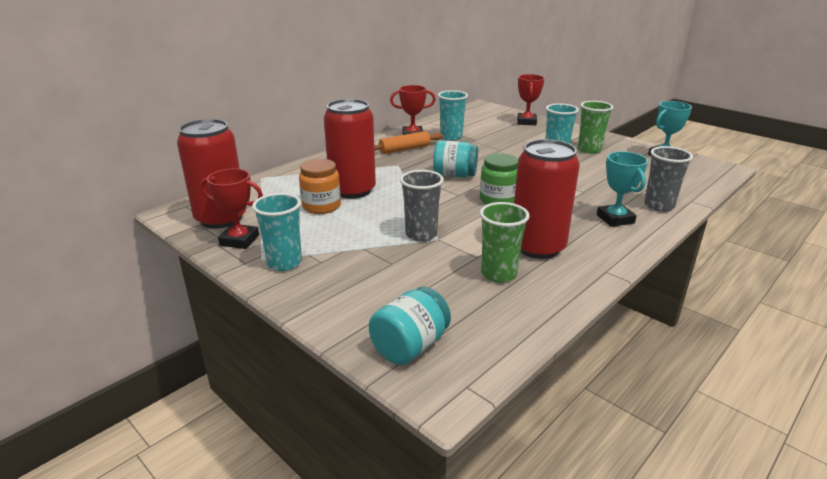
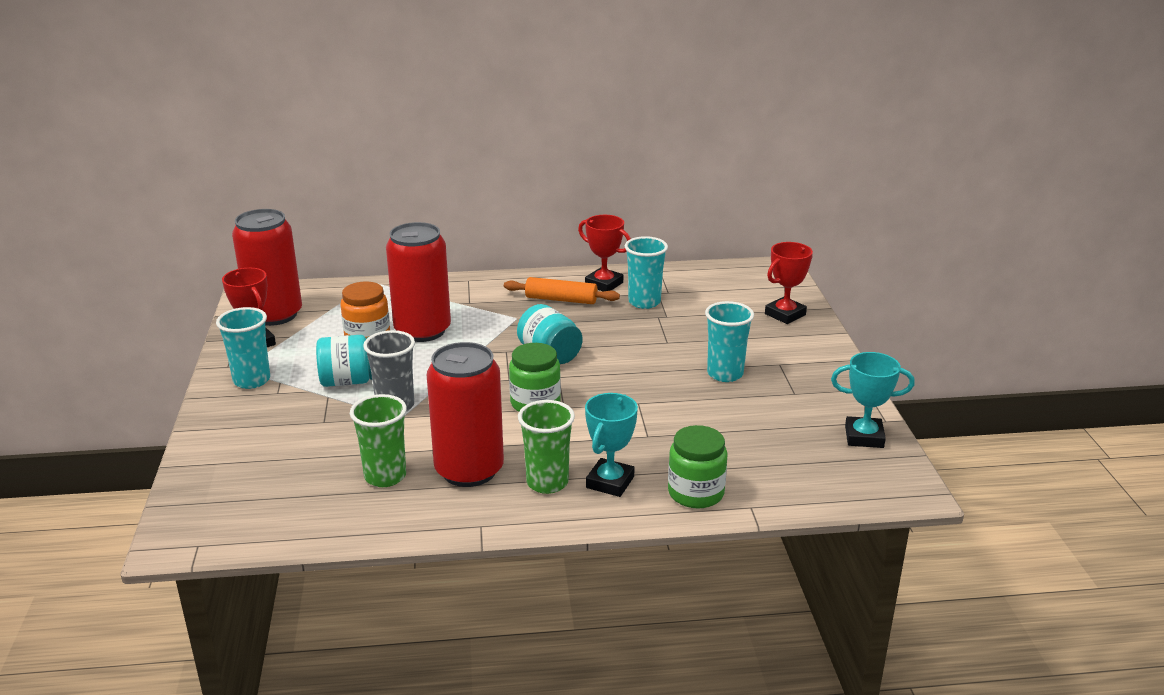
camera: 40 degrees right, 0 degrees up
turquoise jar [369,287,451,365] -> turquoise jar moved to [316,335,372,387]
green cup [578,101,613,154] -> green cup moved to [518,400,575,494]
grey cup [644,146,693,212] -> green jar [668,425,727,508]

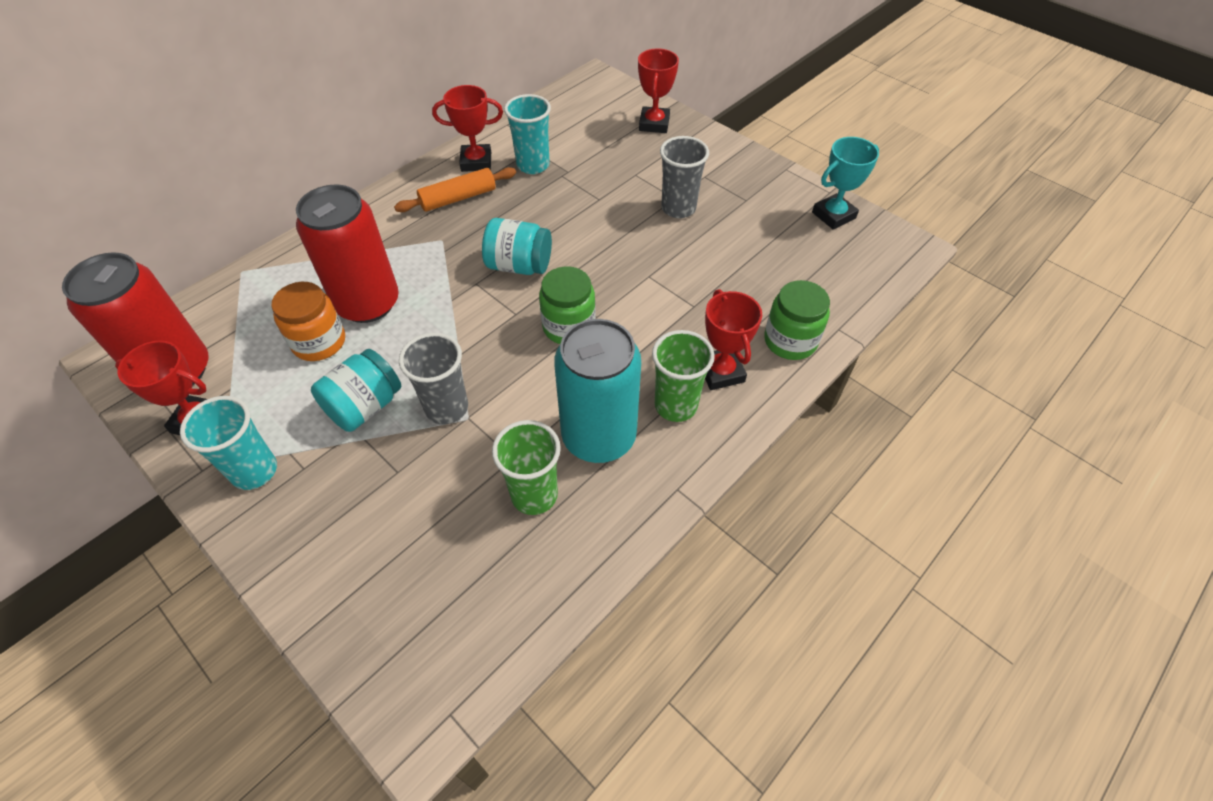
camera: 40 degrees left, 25 degrees up
red can [427,342,504,487] -> turquoise can [554,319,641,463]
turquoise trophy [585,393,638,497] -> red trophy [705,289,762,390]
turquoise cup [705,301,754,382] -> grey cup [660,136,709,218]

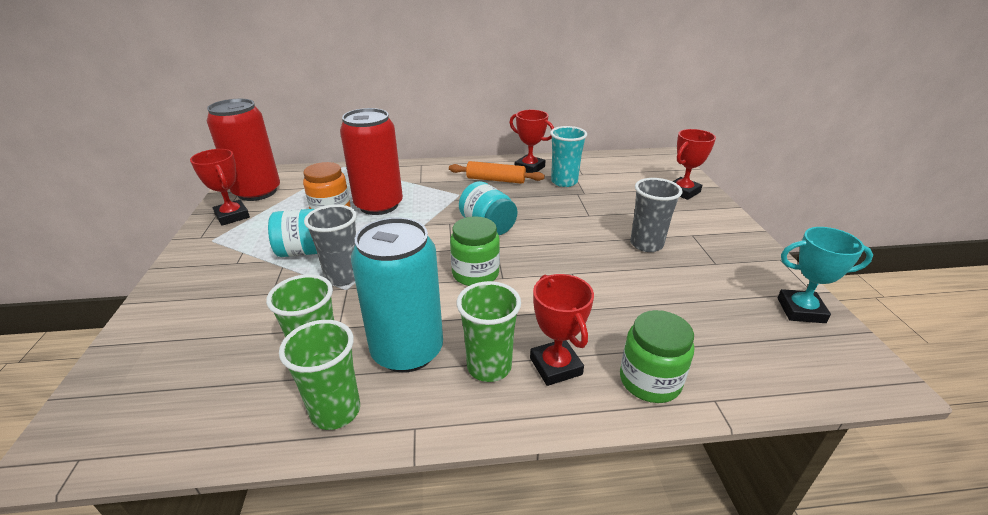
camera: 40 degrees right, 20 degrees down
turquoise cup [180,396,277,490] -> none
red trophy [705,289,762,390] -> red trophy turned 45 degrees counterclockwise [530,274,594,386]
none -> green cup [279,320,360,430]

